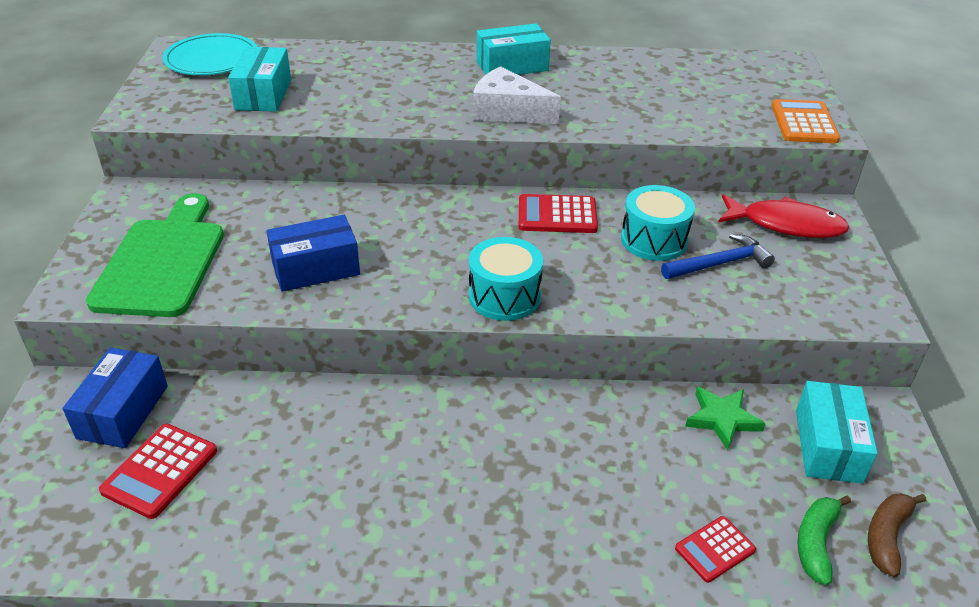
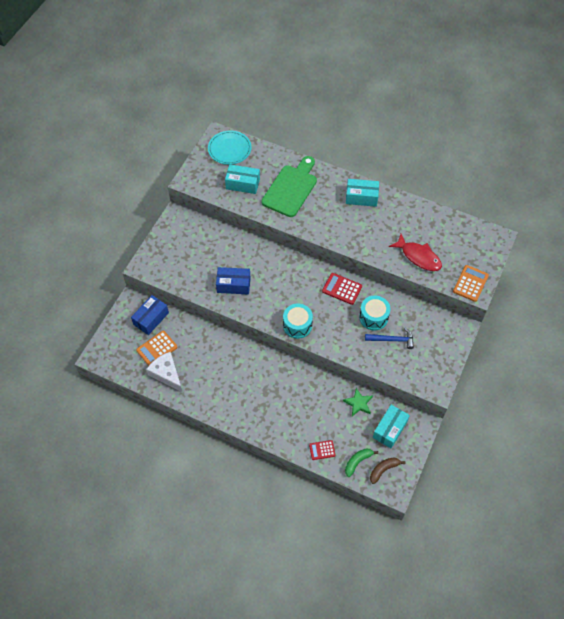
camera: 25 degrees right, 20 degrees up
green cutting board [86,193,224,317] -> green cutting board moved to [261,156,317,217]
red calculator [99,424,217,519] -> orange calculator [136,331,178,366]
turquoise box [228,47,291,112] -> turquoise box turned 75 degrees clockwise [225,164,260,194]
white cheese [473,66,561,124] -> white cheese moved to [146,352,182,392]
red fish [718,194,850,238] -> red fish moved to [389,234,442,271]

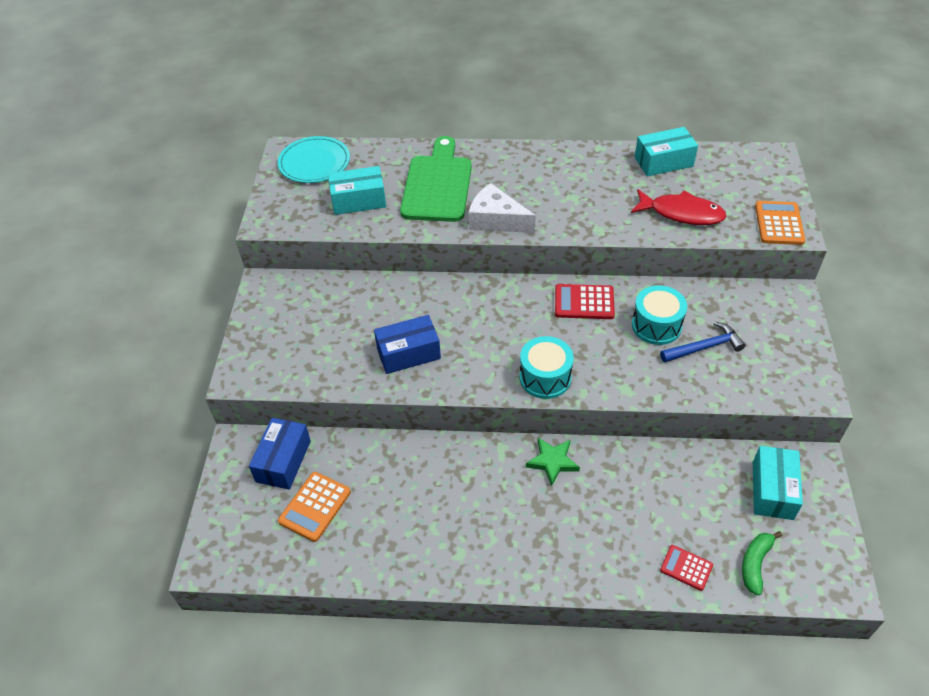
camera: 20 degrees left, 10 degrees down
white cheese [146,352,182,392] -> white cheese moved to [469,183,536,233]
red calculator [309,440,335,460] -> red calculator turned 60 degrees clockwise [660,545,713,591]
green star [343,388,373,416] -> green star moved to [526,438,580,486]
turquoise box [346,179,379,207] -> turquoise box moved to [635,127,698,176]
brown banana [370,457,405,484] -> none

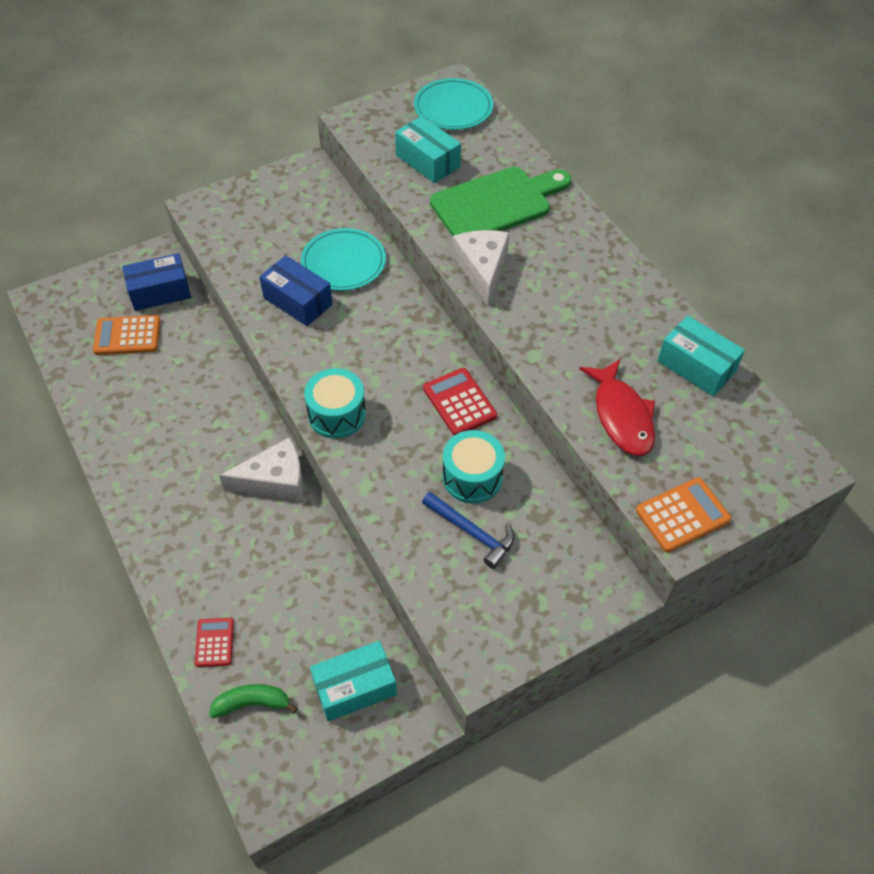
camera: 55 degrees right, 5 degrees up
green star [526,438,580,486] -> white cheese [219,438,303,501]
none -> turquoise plate [301,228,386,291]

